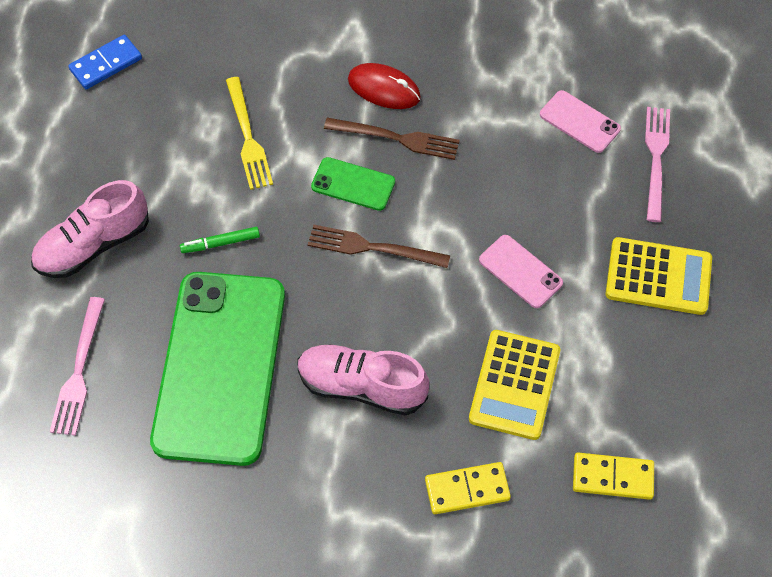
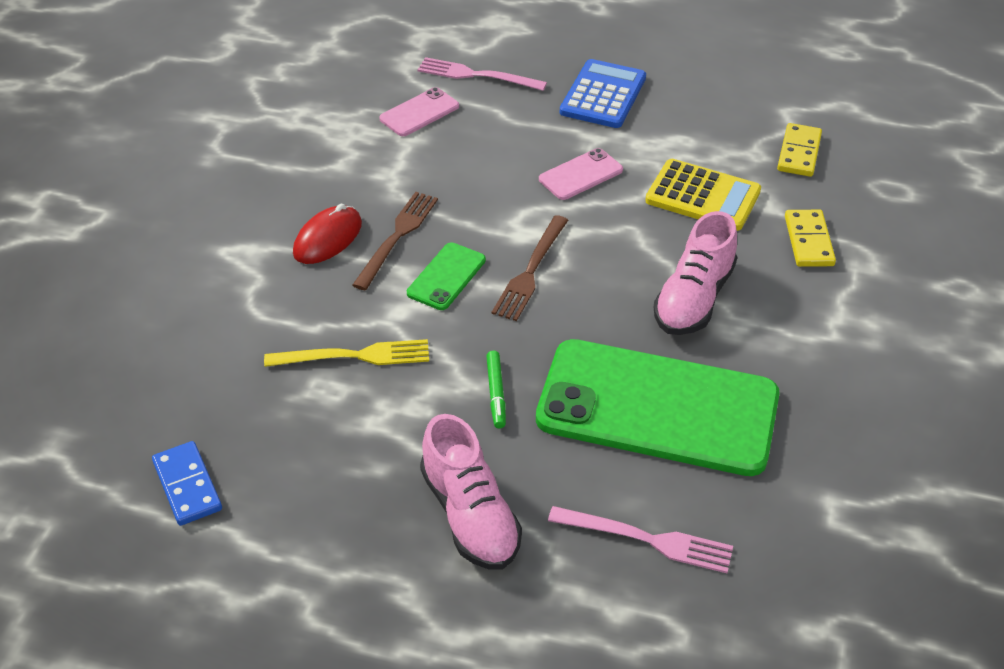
camera: 80 degrees left, 15 degrees down
yellow calculator [605,237,712,315] -> blue calculator [560,59,646,128]

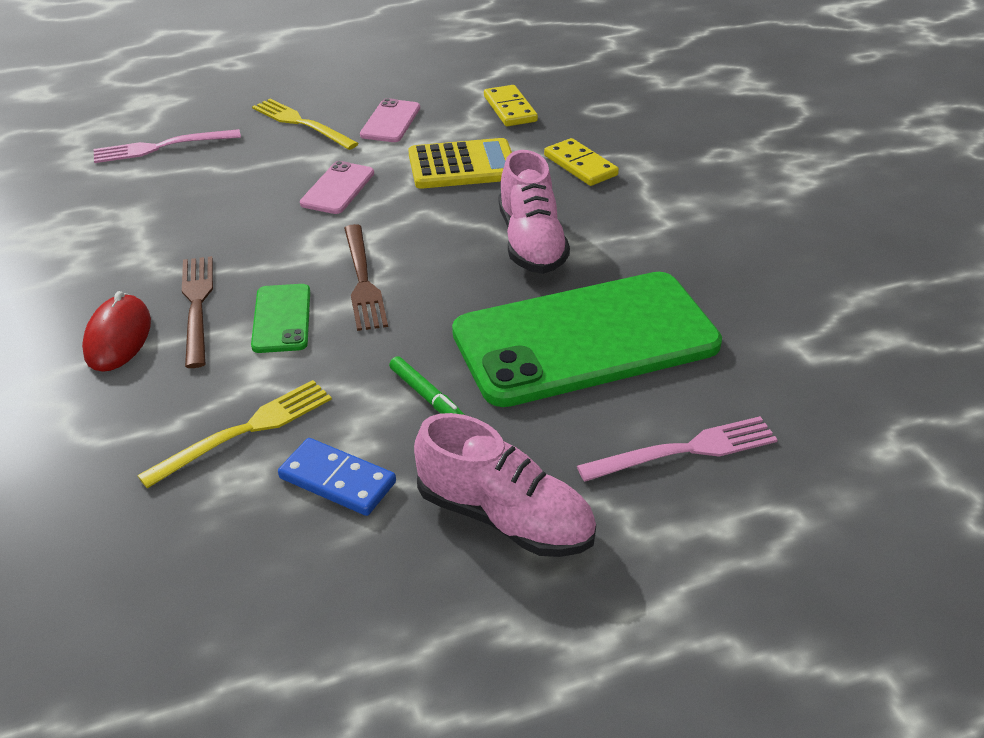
camera: 35 degrees left, 5 degrees down
blue domino [152,441,222,526] -> blue domino moved to [278,438,396,516]
pink phone [379,87,459,136] -> pink phone moved to [360,98,420,142]
blue calculator [560,59,646,128] -> yellow fork [252,99,359,150]

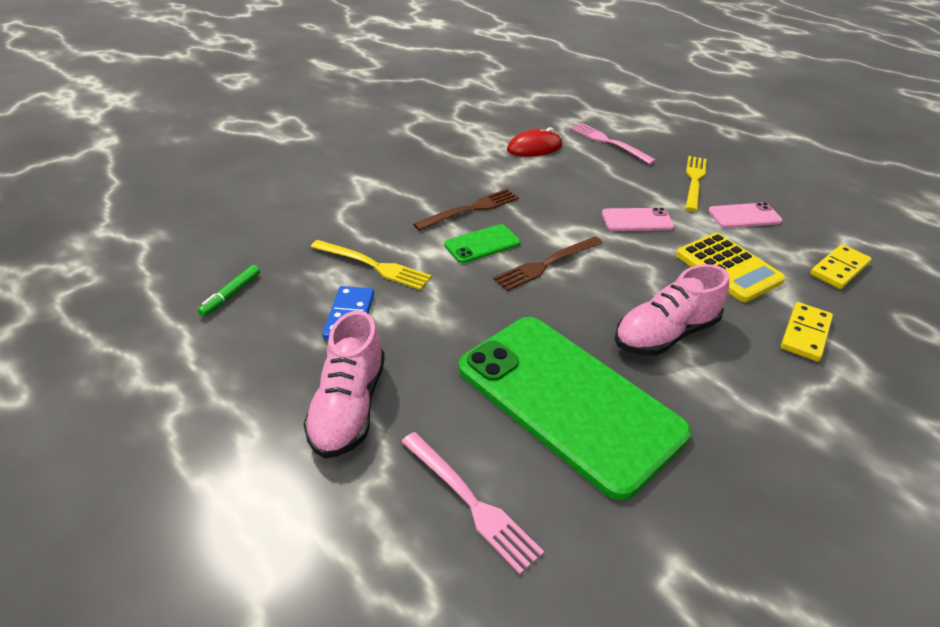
camera: 65 degrees right, 0 degrees up
red mouse [82,291,151,372] -> red mouse moved to [507,127,562,157]
green marker [389,356,465,415] -> green marker moved to [197,265,260,316]

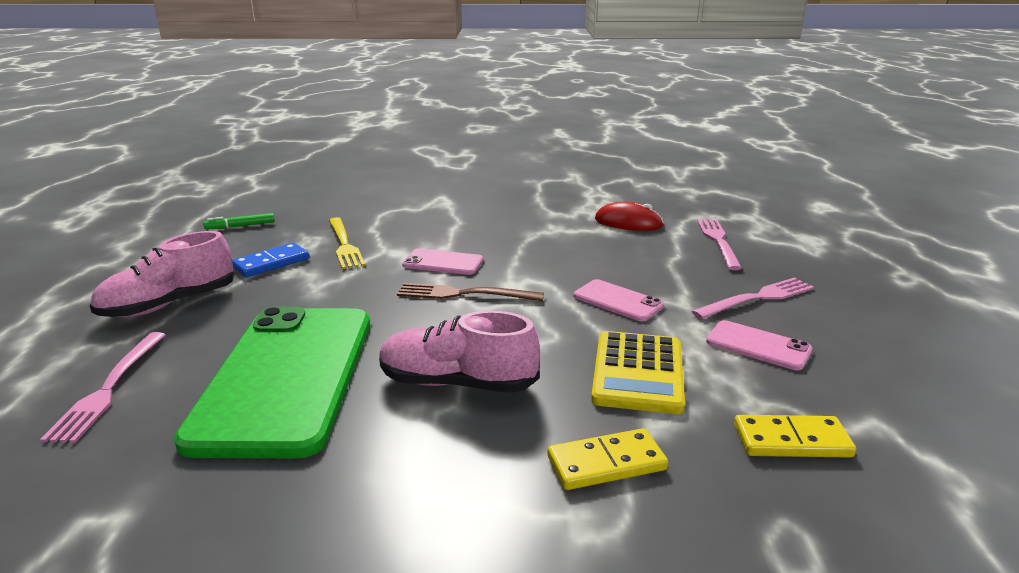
camera: 45 degrees right, 15 degrees down
brown fork [413,189,519,231] -> none
green phone [444,224,520,263] -> pink phone [402,249,483,275]
yellow fork [685,156,707,212] -> pink fork [691,278,814,319]

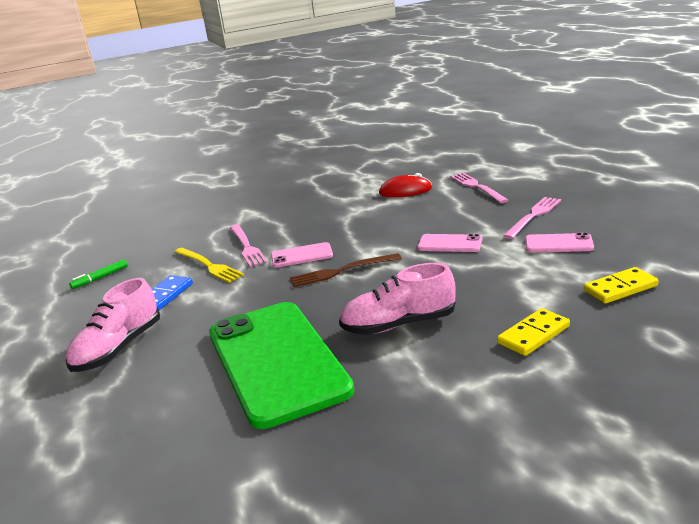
camera: 20 degrees left, 0 degrees up
pink fork [40,332,165,443] -> pink fork moved to [230,225,267,267]
yellow calculator [591,331,685,414] -> none

